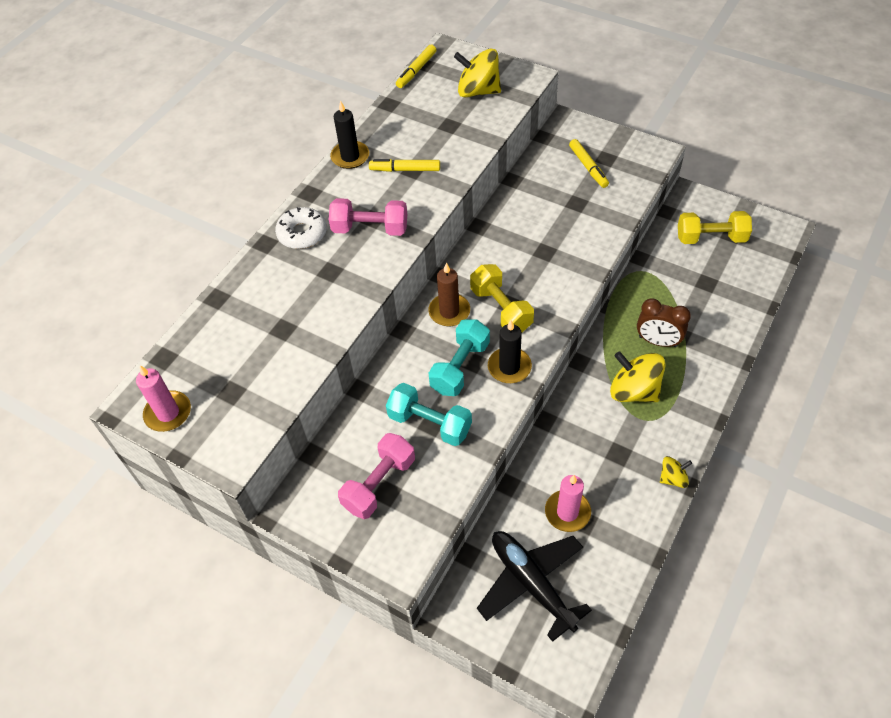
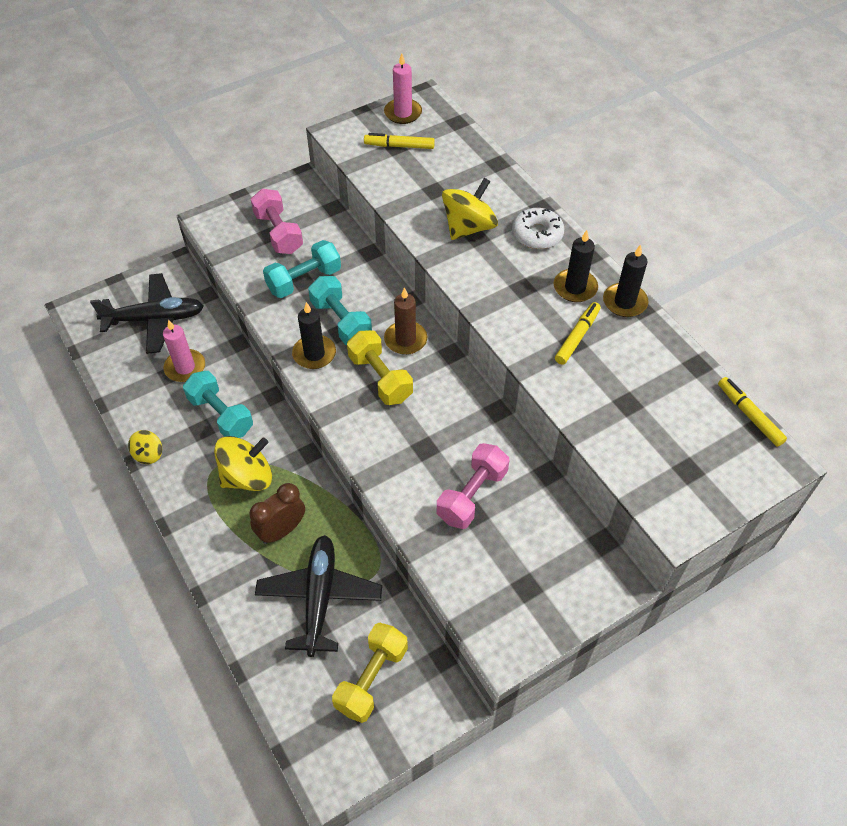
camera: 115 degrees right, 0 degrees up
pink dumbbell [329,198,407,236] -> pink dumbbell moved to [437,443,509,529]
yellow spinning top [454,49,501,98] -> yellow spinning top moved to [442,178,498,240]
yellow dumbbell [470,264,534,332] -> yellow dumbbell turned 60 degrees clockwise [347,330,413,405]
yellow marker [569,139,609,188] -> yellow marker moved to [364,133,435,149]
none -> turquoise dumbbell [183,371,253,438]
none -> black plane [255,535,382,657]
none -> black candle [554,230,598,302]

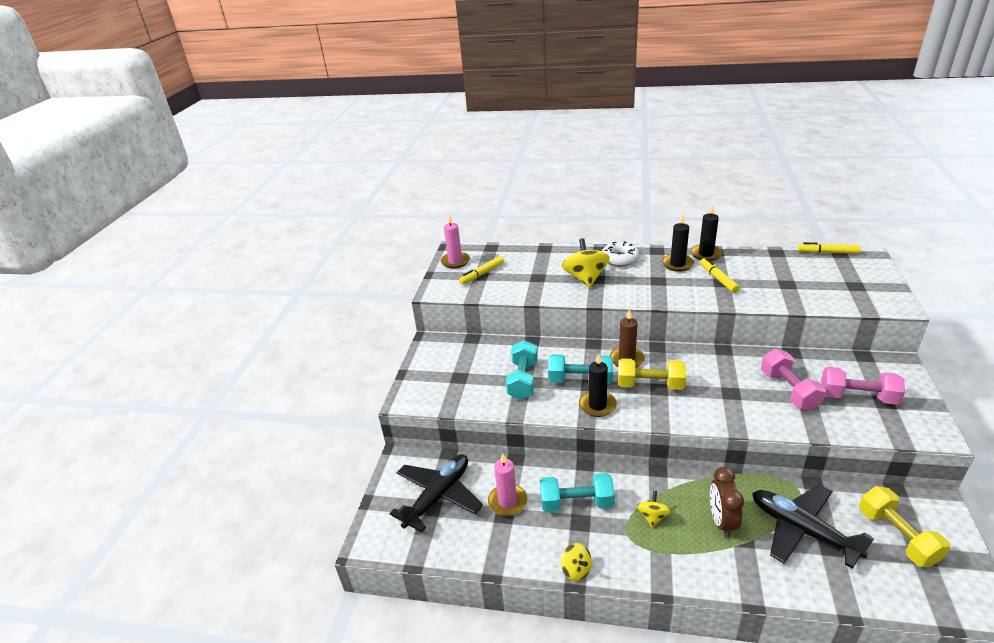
camera: 45 degrees left, 20 degrees down
yellow spinning top [214,436,272,491] -> yellow spinning top [637,491,671,528], size x0.53
pink dumbbell [251,189,303,254] -> pink dumbbell moved to [821,367,905,405]

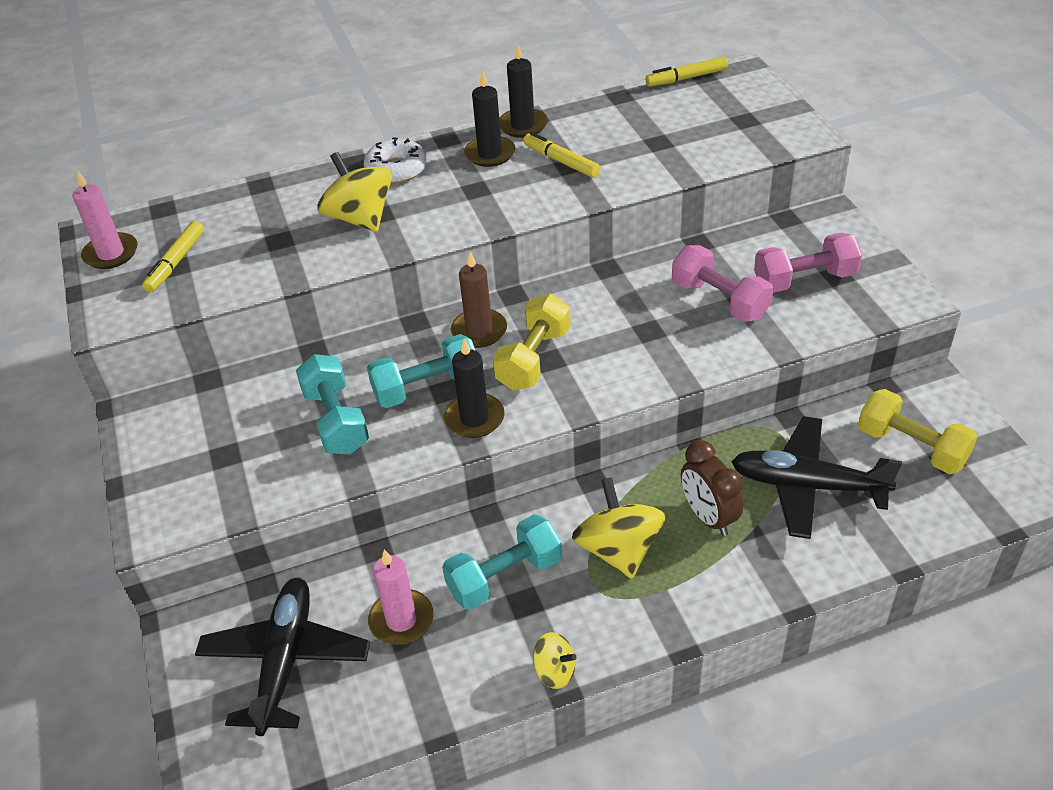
camera: 30 degrees left, 10 degrees up
yellow dumbbell [618,358,686,390] -> yellow dumbbell turned 45 degrees counterclockwise [493,294,571,390]
yellow spinning top [637,491,671,528] -> yellow spinning top [572,477,666,579], size x1.88

